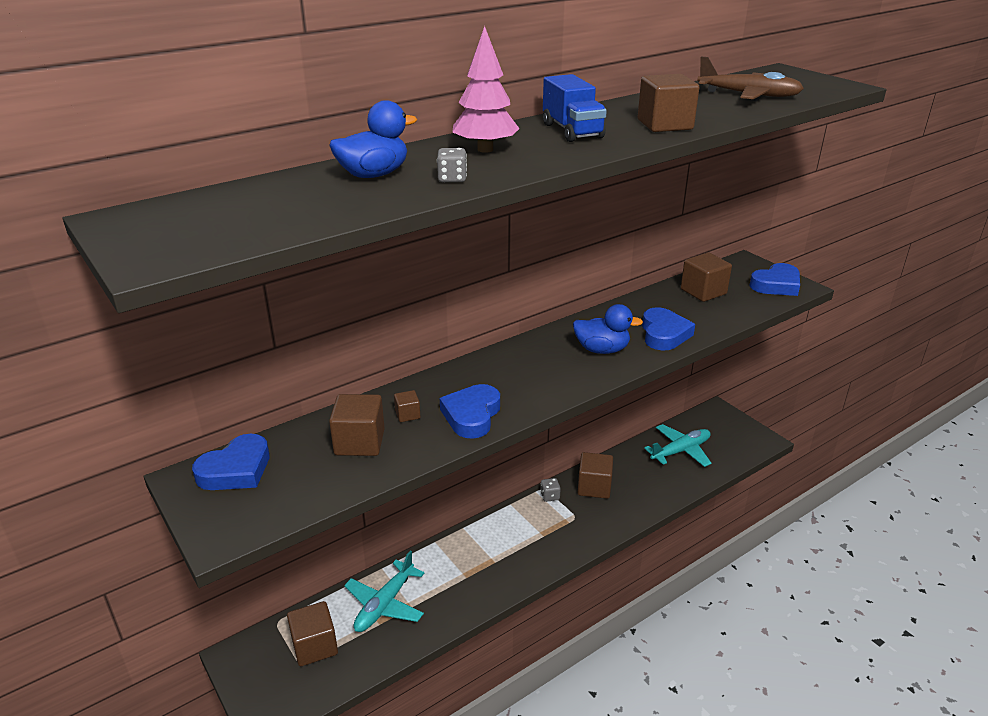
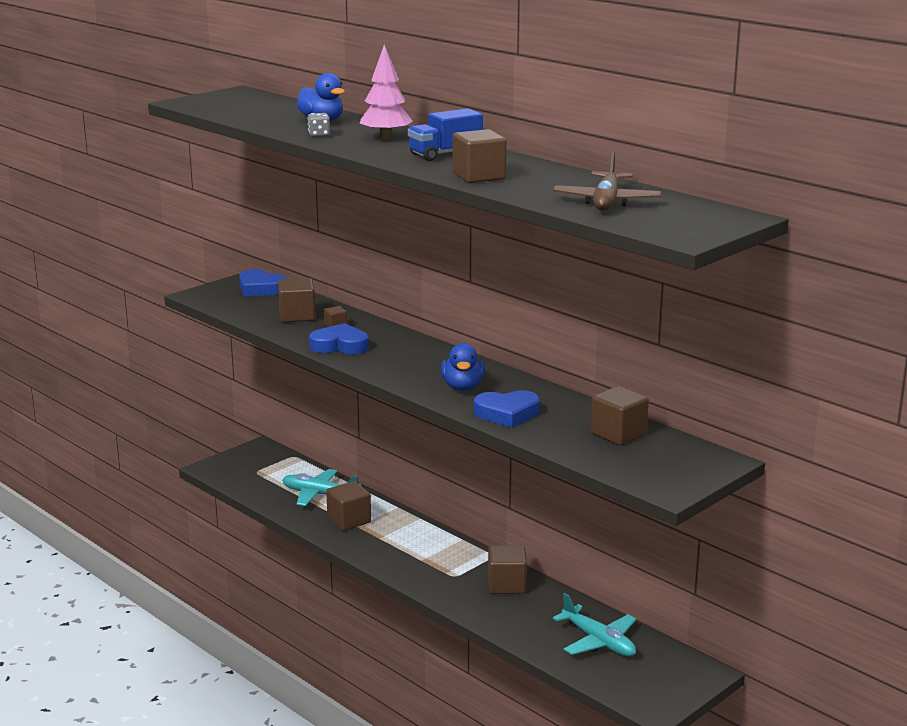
camera: 80 degrees right, 10 degrees down
brown cube [287,601,338,666] -> brown cube moved to [326,481,371,530]
grey dice [540,478,561,502] -> none
blue heart [749,263,800,296] -> none

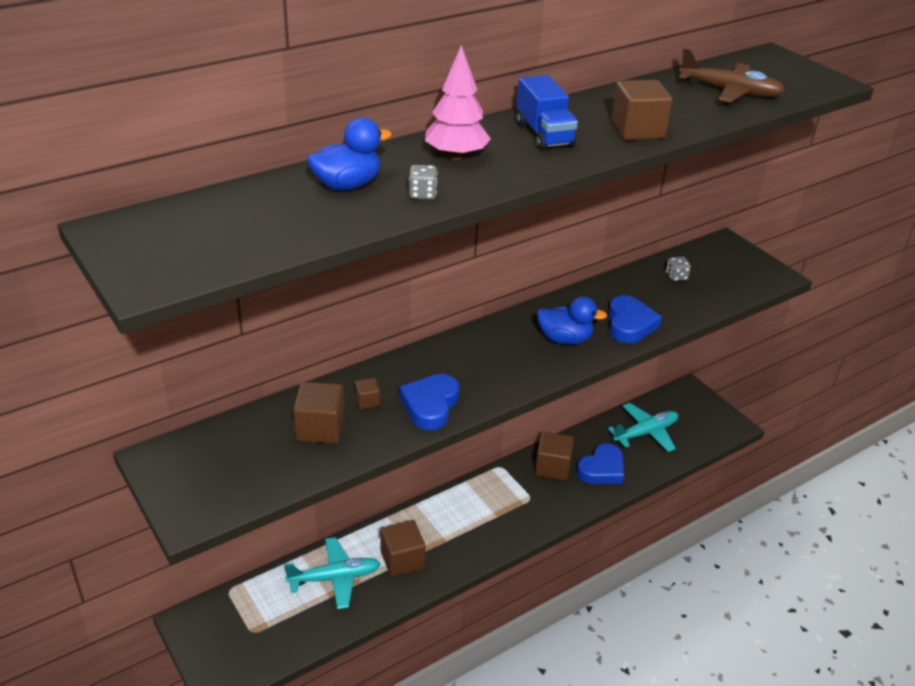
camera: 80 degrees left, 15 degrees up
blue heart [239,269,287,296] -> blue heart moved to [577,444,624,484]
turquoise plane [282,469,361,506] -> turquoise plane turned 135 degrees counterclockwise [284,537,381,609]
brown cube [590,386,649,445] -> grey dice [666,257,691,281]

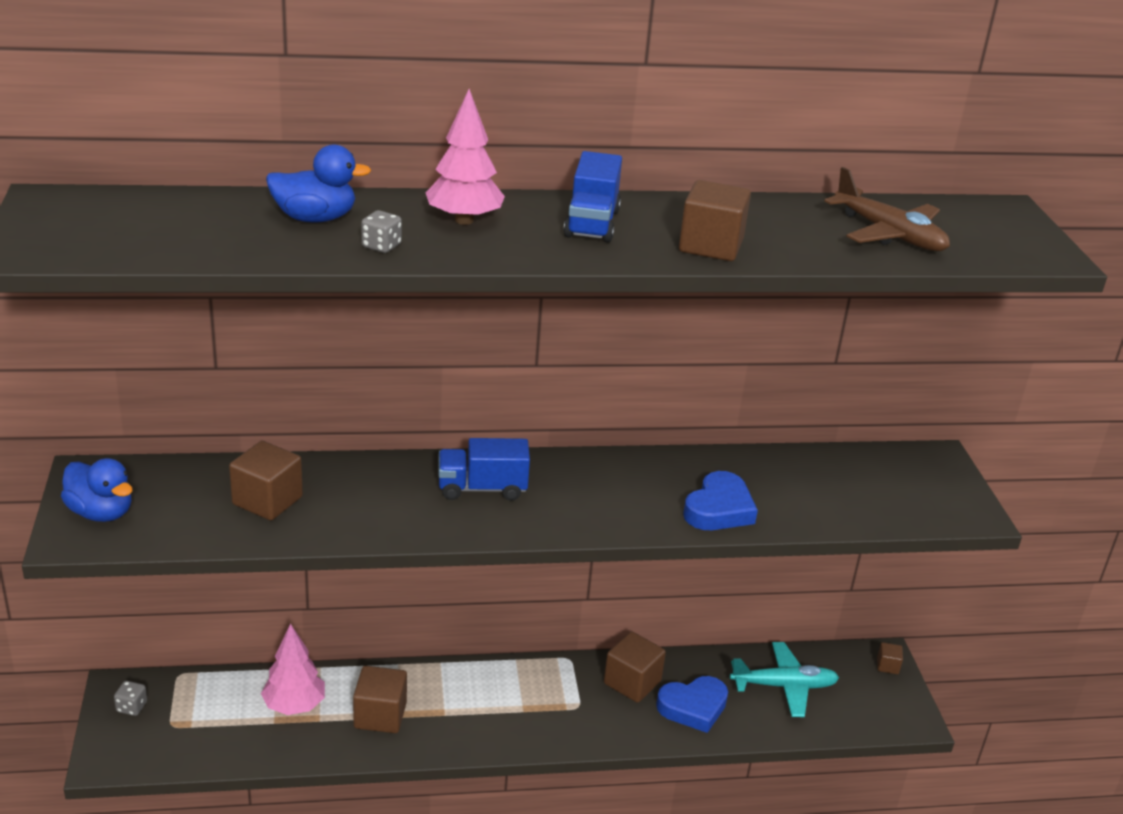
camera: 25 degrees right, 5 degrees down
turquoise plane [284,537,381,609] -> pink tree [261,623,325,715]
brown cube [355,378,380,409] -> brown cube moved to [877,642,903,674]
blue heart [399,374,460,430] -> none
blue duck [537,296,607,345] -> blue duck moved to [61,458,133,522]
grey dice [666,257,691,281] -> grey dice moved to [114,681,147,716]
none -> blue truck [439,438,530,501]

